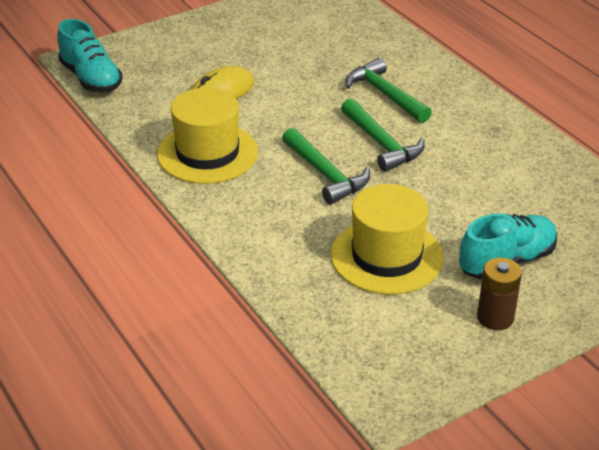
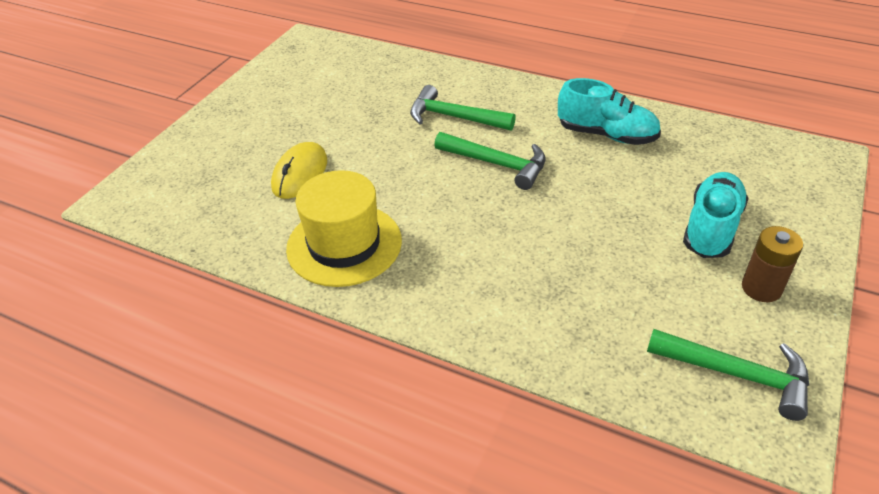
camera: 30 degrees left, 5 degrees up
turquoise shoe [57,19,122,93] -> turquoise shoe moved to [558,78,661,145]
green hammer [282,128,370,204] -> green hammer moved to [647,329,809,421]
yellow hat [331,184,444,294] -> none

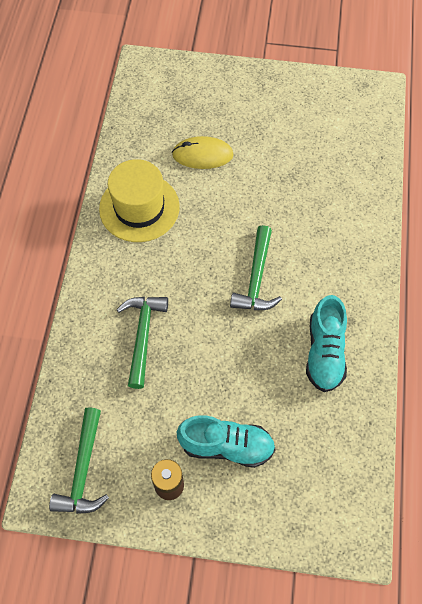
camera: 70 degrees right, 20 degrees up
green hammer [410,85,516,131] -> green hammer moved to [117,297,168,389]

